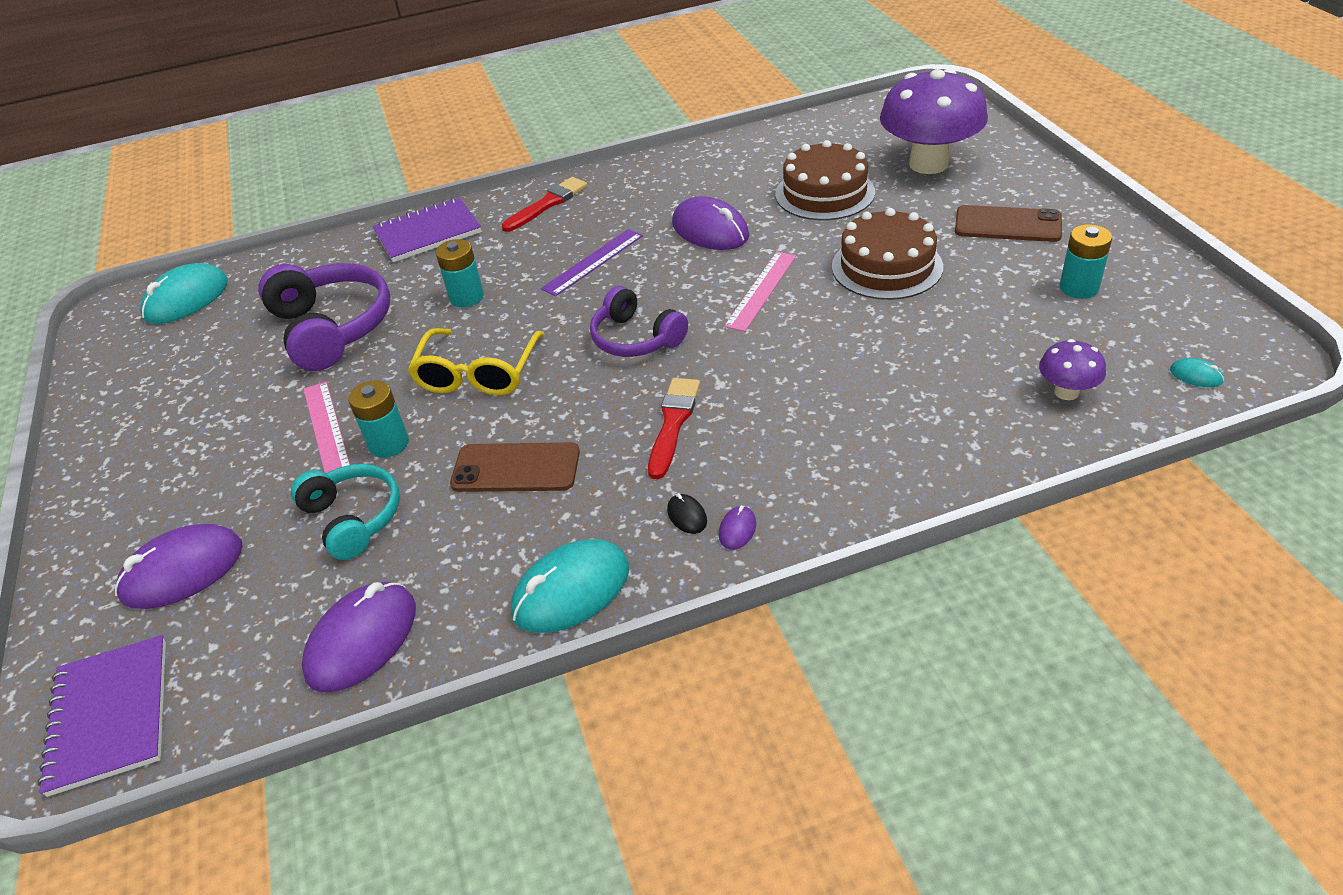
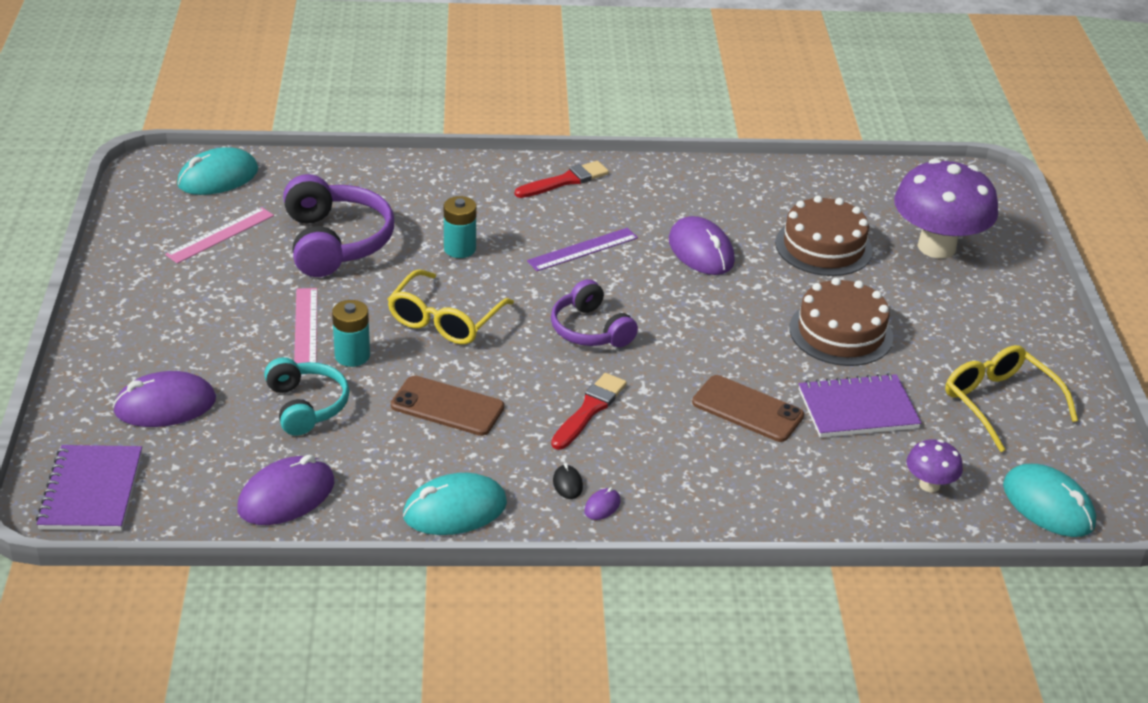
camera: 10 degrees right, 5 degrees down
purple notebook [373,198,482,262] -> purple notebook moved to [799,373,921,438]
pink ruler [724,252,796,332] -> pink ruler moved to [165,207,274,264]
brown phone [955,205,1062,242] -> brown phone moved to [692,375,804,442]
turquoise battery [1060,224,1112,299] -> yellow glasses [945,345,1078,452]
turquoise mouse [1170,358,1224,387] -> turquoise mouse [1003,464,1096,537], size x2.31

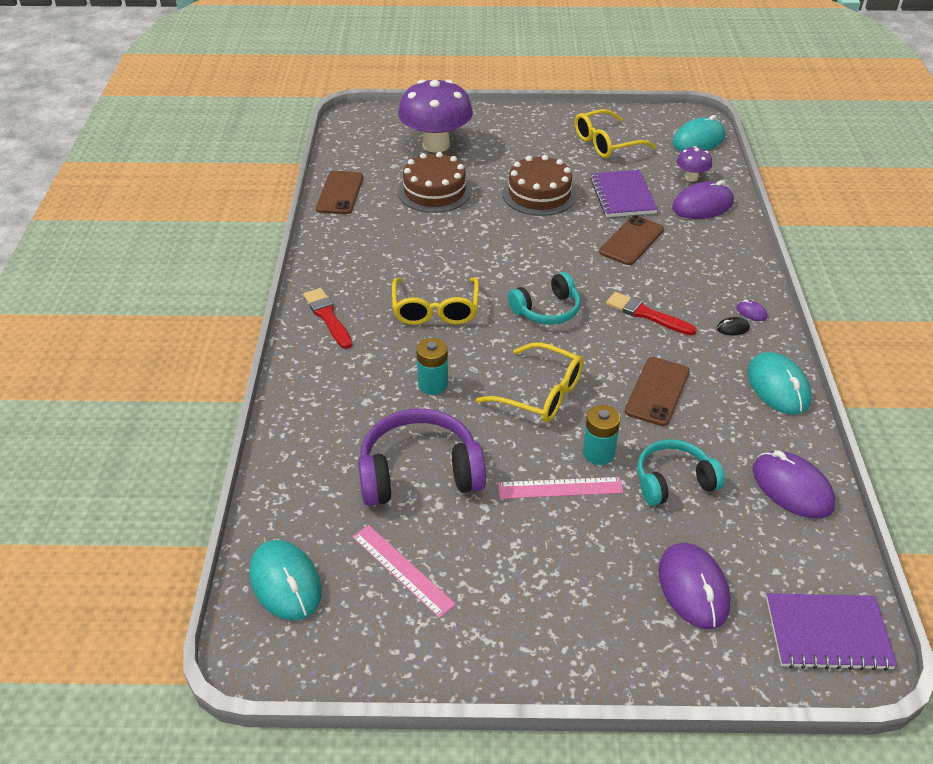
camera: 85 degrees left, 5 degrees up
purple ruler [527,228,638,271] -> yellow glasses [392,277,479,325]
purple headphones [551,279,638,347] -> turquoise headphones [508,272,581,325]
purple mouse [669,216,735,275] -> purple mouse moved to [672,180,734,219]
none -> brown phone [316,171,363,214]

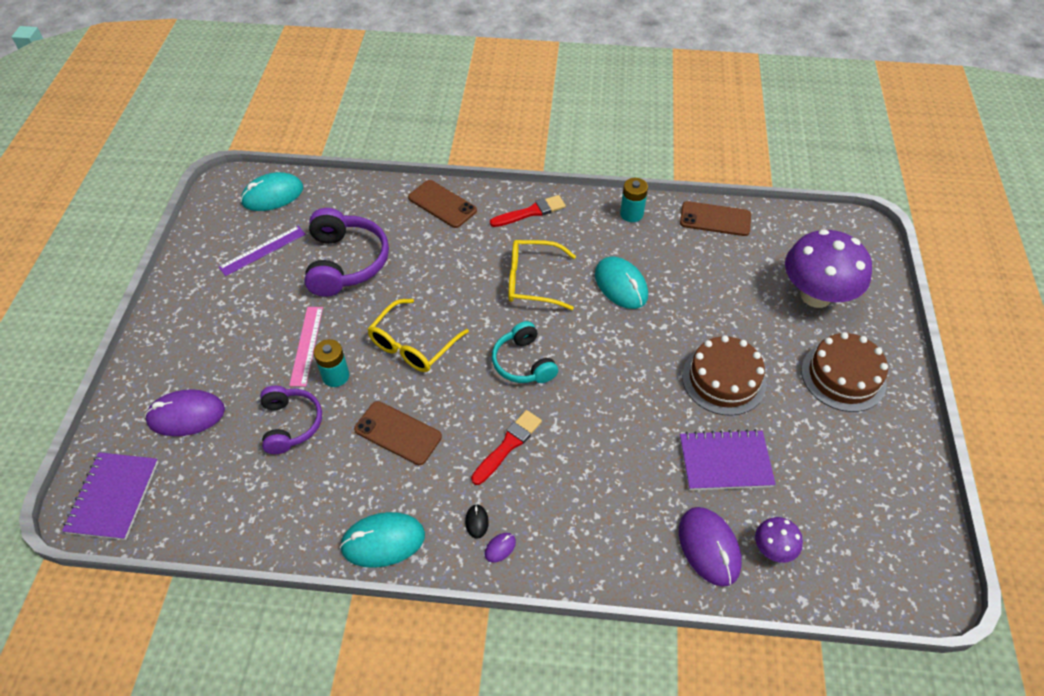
camera: 95 degrees right, 10 degrees up
pink ruler [352,525,456,618] -> purple ruler [219,226,306,276]
brown cake [398,152,472,213] -> brown cake moved to [801,332,888,412]
turquoise battery [416,338,448,395] -> turquoise battery moved to [620,178,648,222]
yellow glasses [575,109,657,158] -> none
brown phone [599,215,664,265] -> brown phone moved to [408,180,477,228]
turquoise headphones [637,439,725,506] -> purple headphones [260,386,322,454]
turquoise mouse [672,115,725,151] -> turquoise mouse moved to [595,257,648,309]
purple mouse [753,450,836,519] -> none

